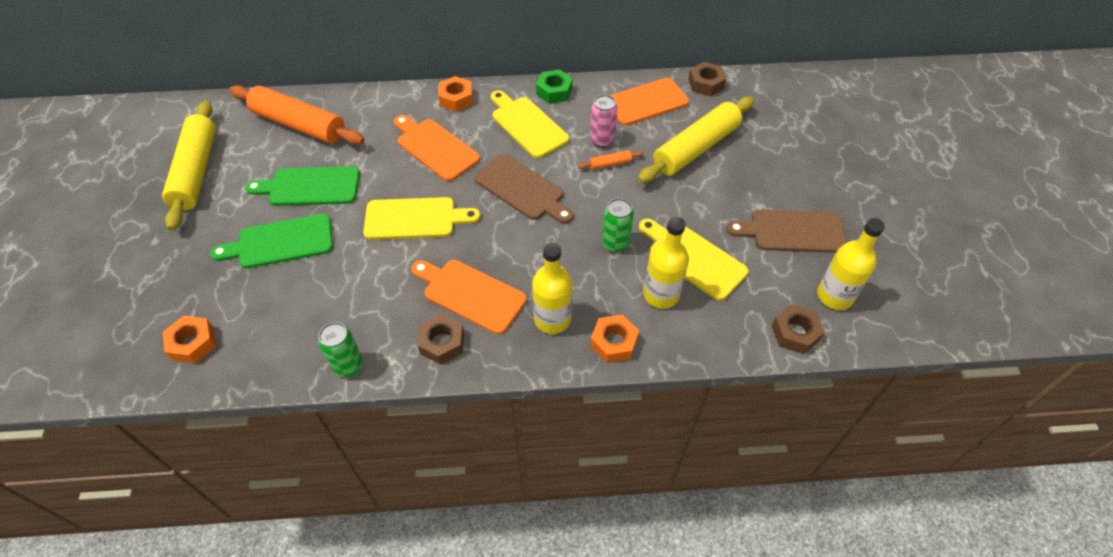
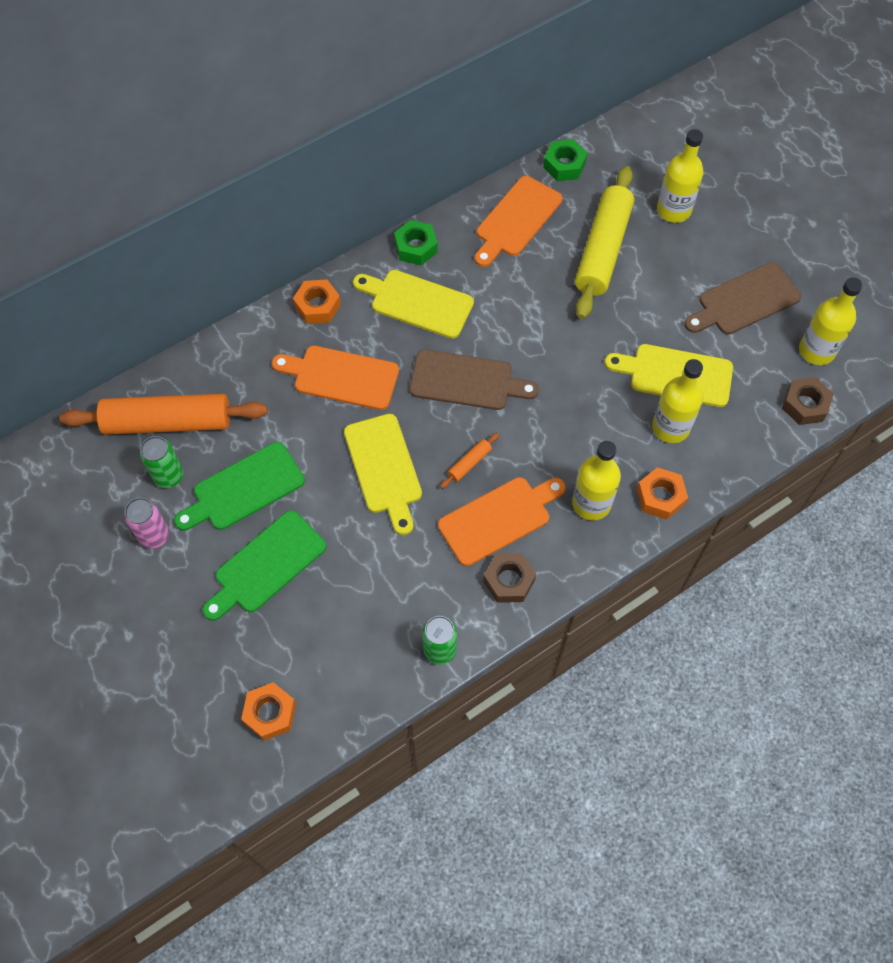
camera: 30 degrees left, 10 degrees up
yellow rolling pin [162,100,216,231] -> none
yellow cutting board [363,197,480,240] -> yellow cutting board turned 105 degrees clockwise [344,414,422,535]
orange cutting board [411,260,527,334] -> orange cutting board turned 150 degrees clockwise [438,477,566,566]
orange rolling pin [578,150,643,170] -> orange rolling pin moved to [440,433,499,489]
pink can [590,95,618,147] -> pink can moved to [124,498,169,549]
green can [602,198,634,252] -> green can moved to [140,436,183,488]
brown nut [688,62,727,97] -> green nut [543,139,587,181]
none -> yellow bottle [657,129,704,223]

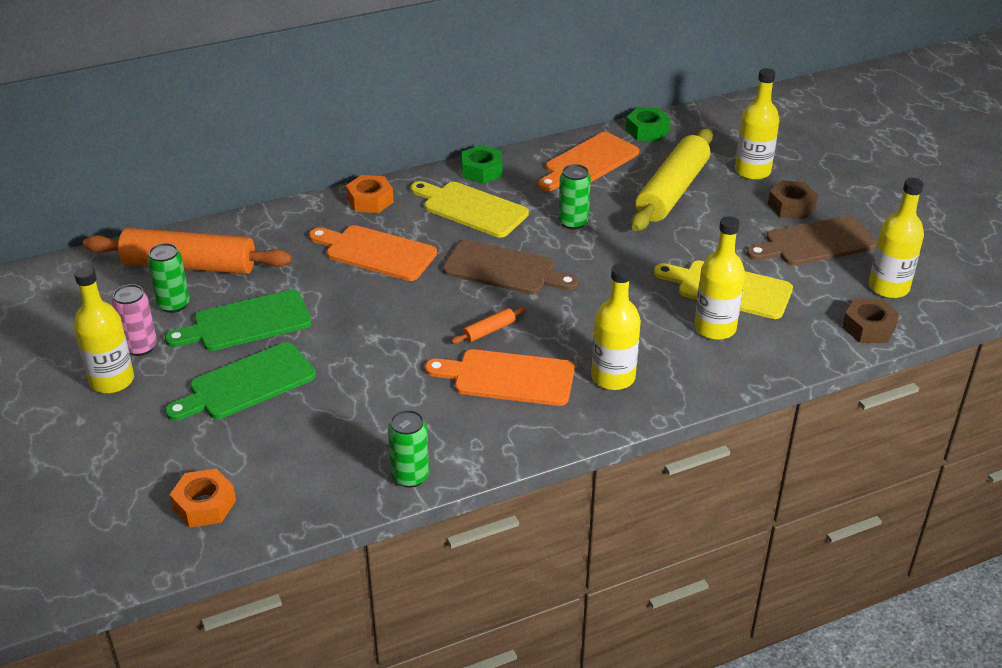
camera: 10 degrees right, 25 degrees down
yellow cutting board [344,414,422,535] -> none
orange cutting board [438,477,566,566] -> orange cutting board turned 150 degrees counterclockwise [425,349,575,406]
brown nut [483,553,536,603] -> brown nut moved to [768,180,818,219]
orange nut [637,467,688,520] -> none
none -> yellow bottle [74,266,134,393]
none -> green can [558,164,591,230]

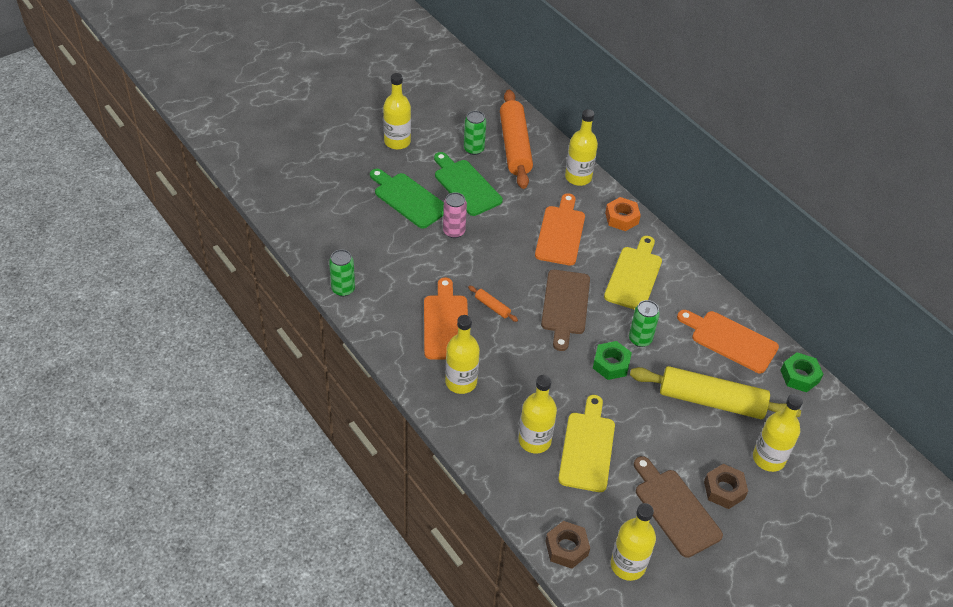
camera: 75 degrees right, 10 degrees up
pink can [112,284,157,356] -> pink can moved to [443,192,467,238]
orange nut [170,469,236,528] -> none
green nut [462,145,503,184] -> green nut moved to [593,341,632,380]
none -> yellow bottle [565,109,598,186]

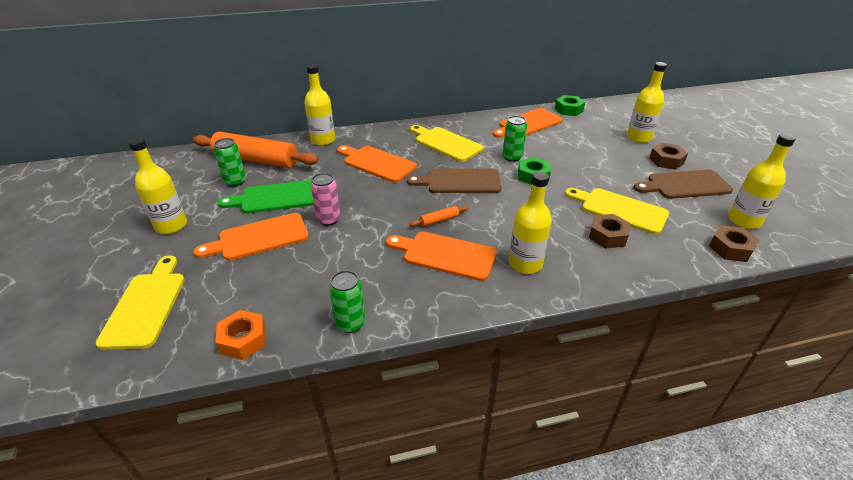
camera: 65 degrees left, 10 degrees down
green cutting board [370,169,444,229] -> orange cutting board [193,213,309,261]
yellow bottle [519,375,557,453] -> brown nut [589,214,631,249]
brown cutting board [541,270,590,351] -> brown cutting board turned 150 degrees clockwise [407,168,501,193]
orange nut [605,197,641,231] -> orange nut moved to [215,310,266,360]
yellow rolling pin [630,366,801,419] -> none
none -> yellow cutting board [96,255,185,350]

